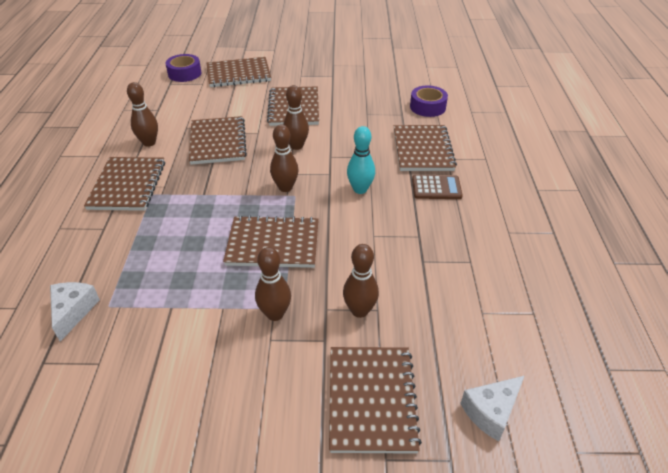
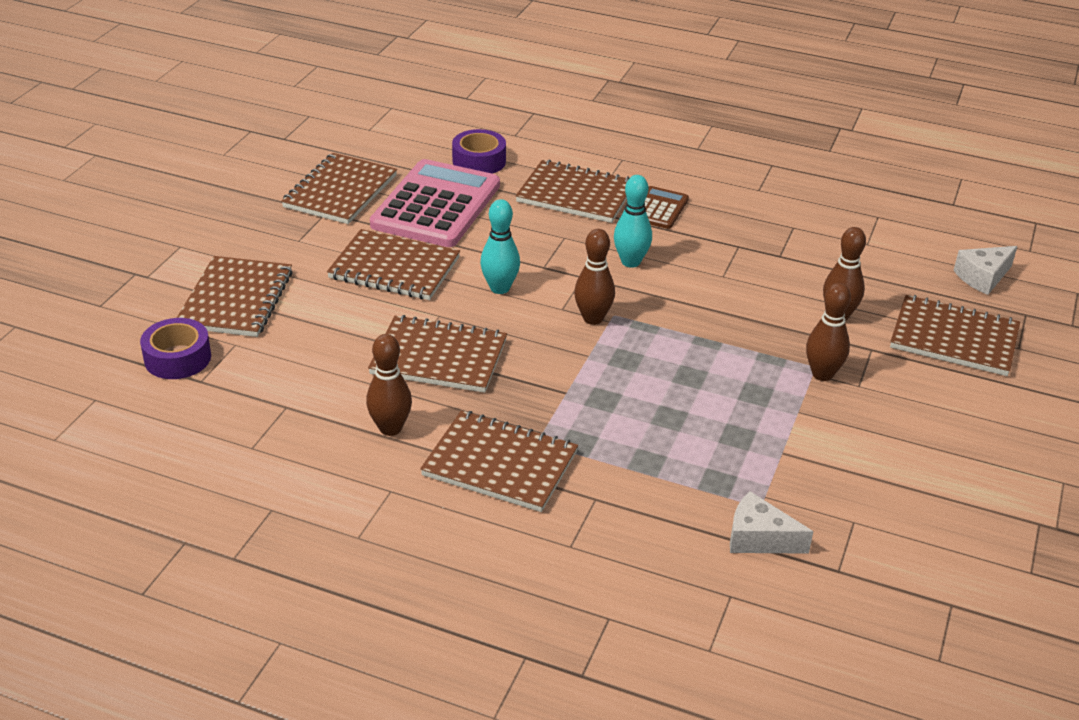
camera: 70 degrees left, 5 degrees down
brown notebook [223,215,319,268] -> brown notebook moved to [281,153,397,224]
brown bowling pin [283,85,309,150] -> turquoise bowling pin [480,199,520,294]
white cheese [460,376,525,441] -> white cheese turned 75 degrees clockwise [953,246,1017,295]
none -> pink calculator [370,159,500,247]

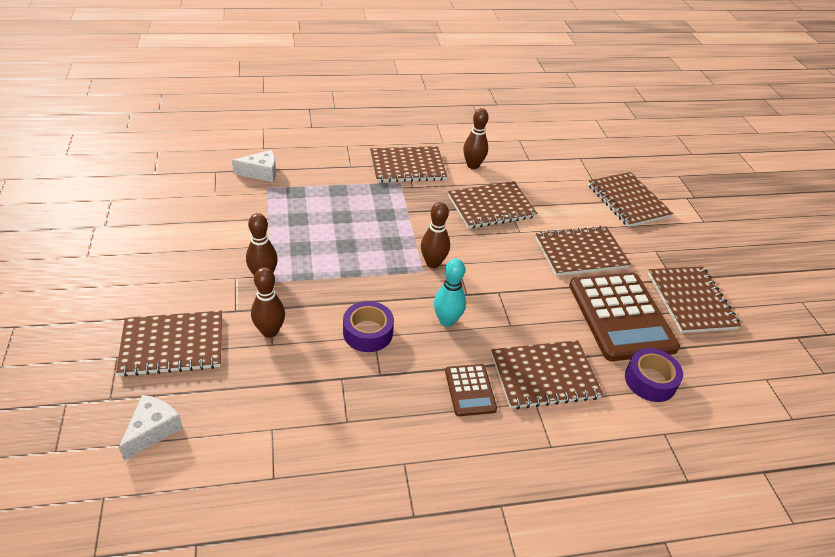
camera: 145 degrees right, 5 degrees up
purple tape [140,318,211,379] -> purple tape moved to [343,301,394,352]
pink calculator [370,159,500,247] -> brown calculator [569,273,680,361]
turquoise bowling pin [480,199,520,294] -> none

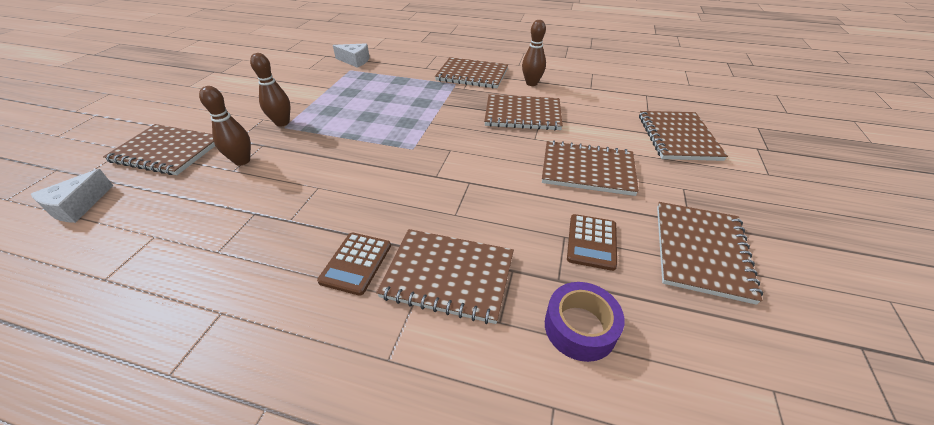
camera: 30 degrees right, 0 degrees up
white cheese [119,395,183,461] -> white cheese turned 150 degrees clockwise [31,169,113,223]
purple tape [343,301,394,352] -> none
brown bowling pin [421,202,450,268] -> none
turquoise bowling pin [434,259,466,327] -> none
brown calculator [569,273,680,361] -> brown calculator [567,214,617,271], size x0.48

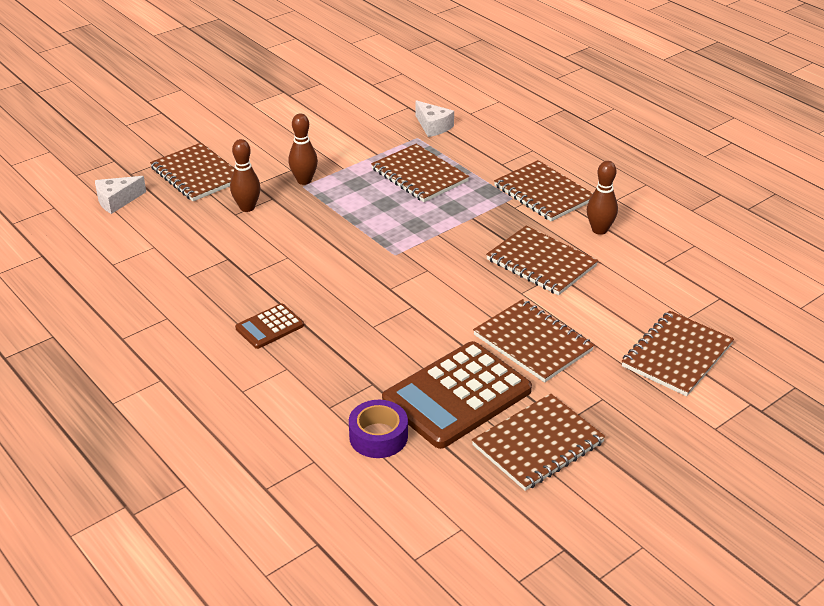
camera: 35 degrees right, 5 degrees down
brown notebook [376,229,514,324] -> brown notebook moved to [371,144,469,202]
brown calculator [567,214,617,271] -> brown calculator [382,341,532,449], size x2.06

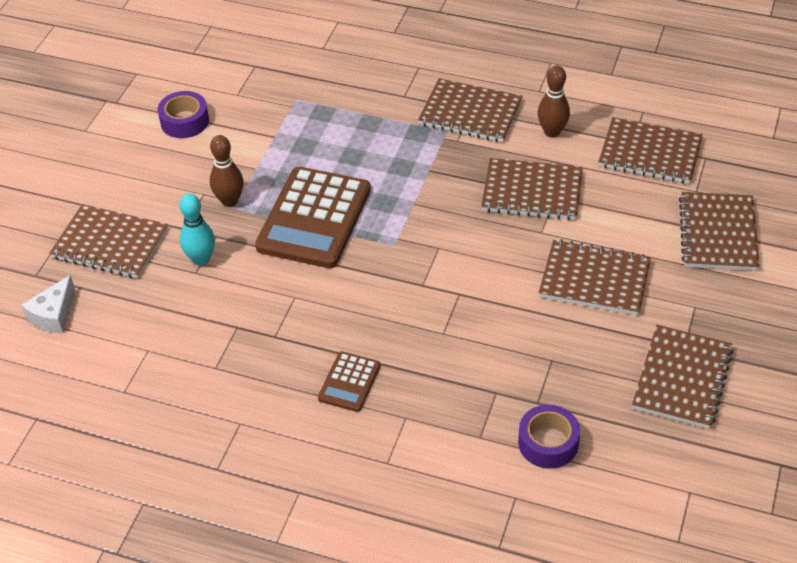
camera: 30 degrees left, 10 degrees up
brown bowling pin [230,139,261,212] -> turquoise bowling pin [180,193,215,266]
brown notebook [371,144,469,202] -> brown notebook moved to [598,117,703,184]
brown calculator [382,341,532,449] -> brown calculator moved to [255,167,371,268]
white cheese [415,100,454,137] -> none
none -> purple tape [158,91,209,138]

